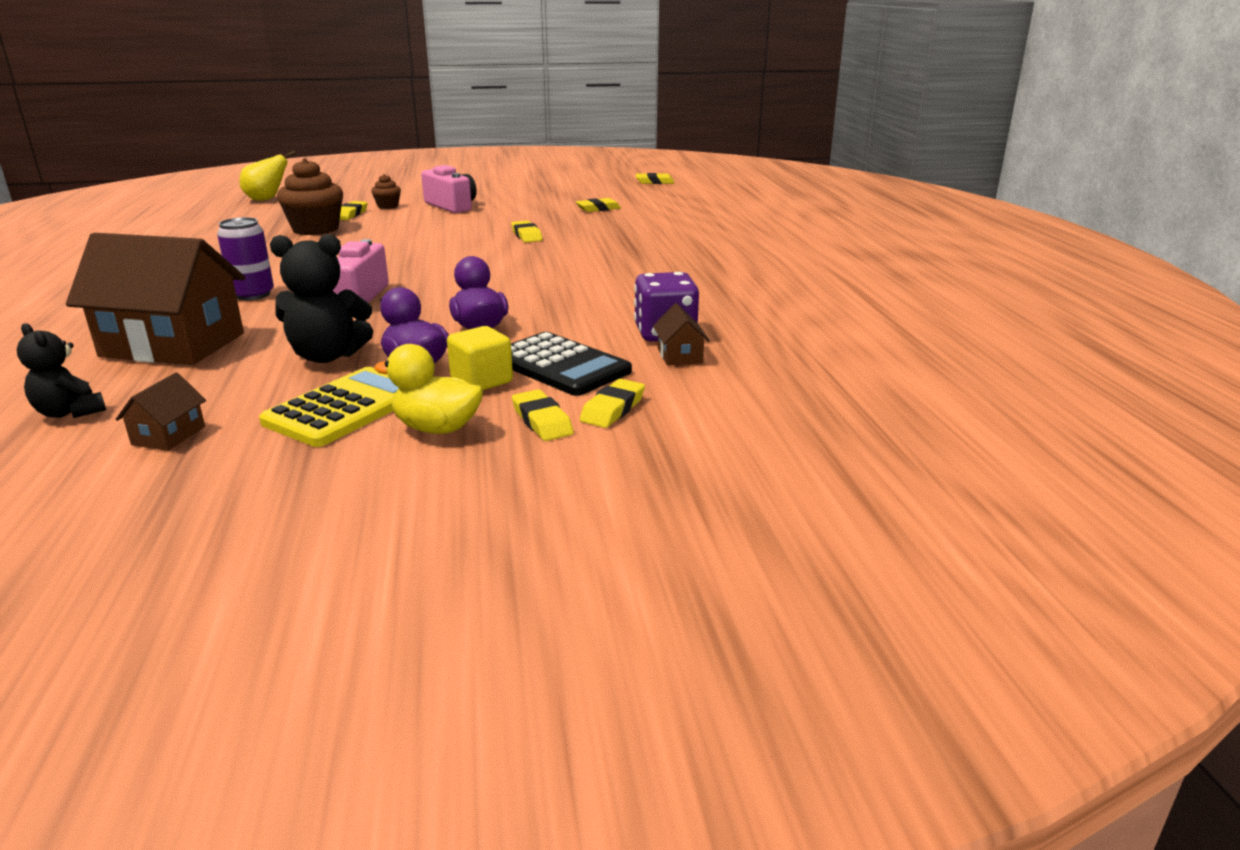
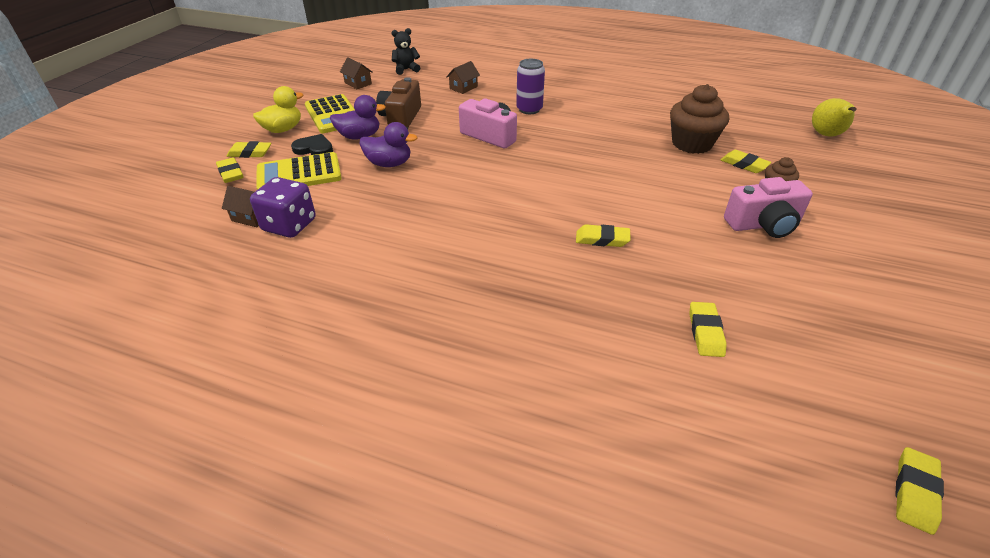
camera: 120 degrees right, 15 degrees up
brown house [66,233,245,365] -> brown house [446,61,480,94], size x0.41
black teddy bear [270,234,373,363] -> brown camera [376,77,421,128]
yellow cube [447,326,513,390] -> black heart [291,134,333,155]
black calculator [511,332,632,396] -> yellow calculator [256,152,342,190]

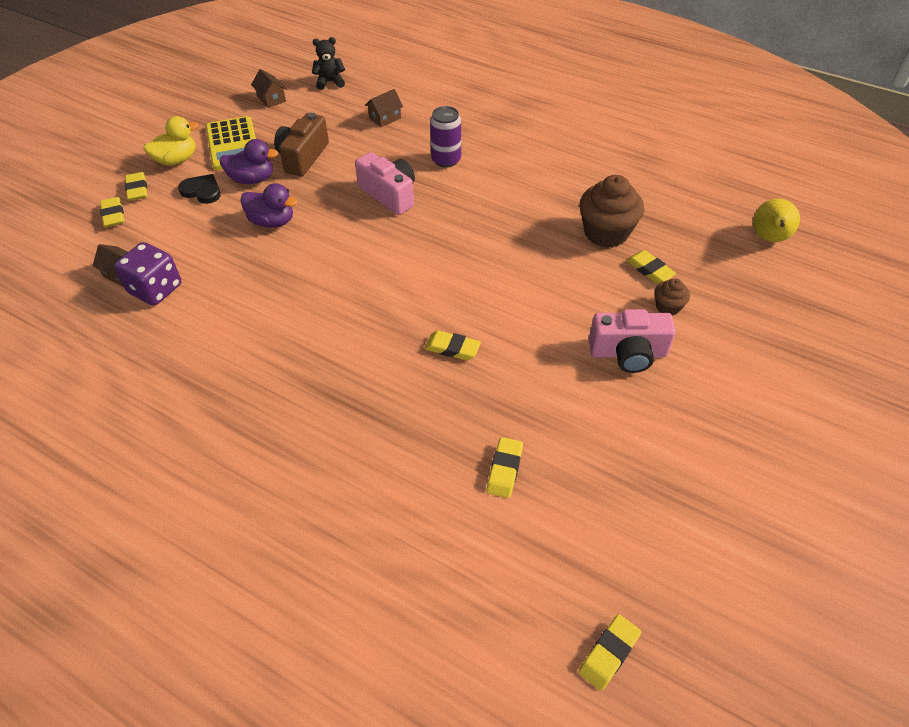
camera: 10 degrees right, 10 degrees up
yellow eraser [227,141,271,158] -> yellow eraser turned 60 degrees clockwise [125,172,147,201]
yellow calculator [256,152,342,190] -> none

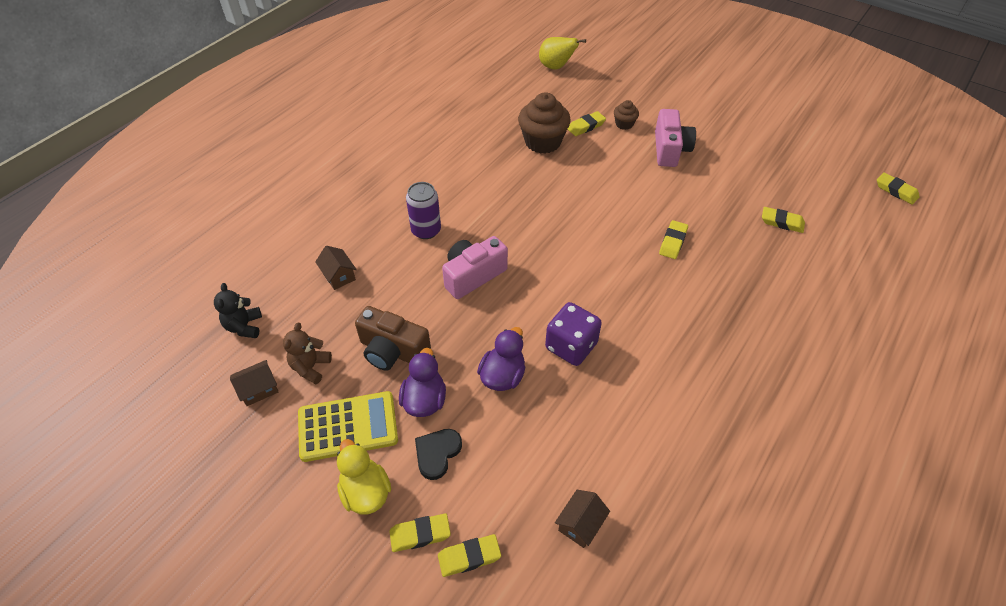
camera: 85 degrees left, 0 degrees up
purple dice [114,242,181,306] -> purple dice moved to [545,302,602,366]
none -> brown teddy bear [283,322,332,385]

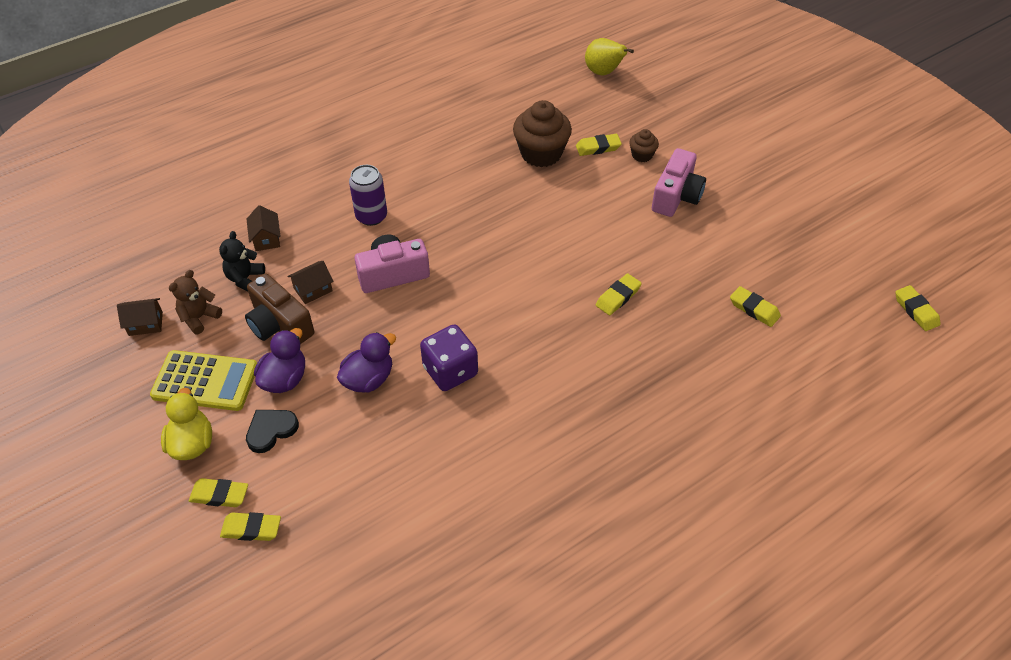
camera: 20 degrees right, 0 degrees up
black teddy bear [214,283,262,338] -> black teddy bear moved to [219,231,265,291]
brown house [555,490,610,548] -> brown house moved to [287,261,334,304]

